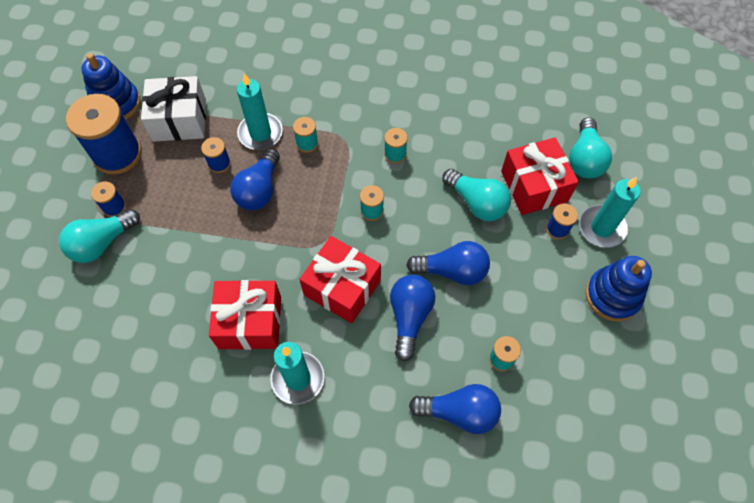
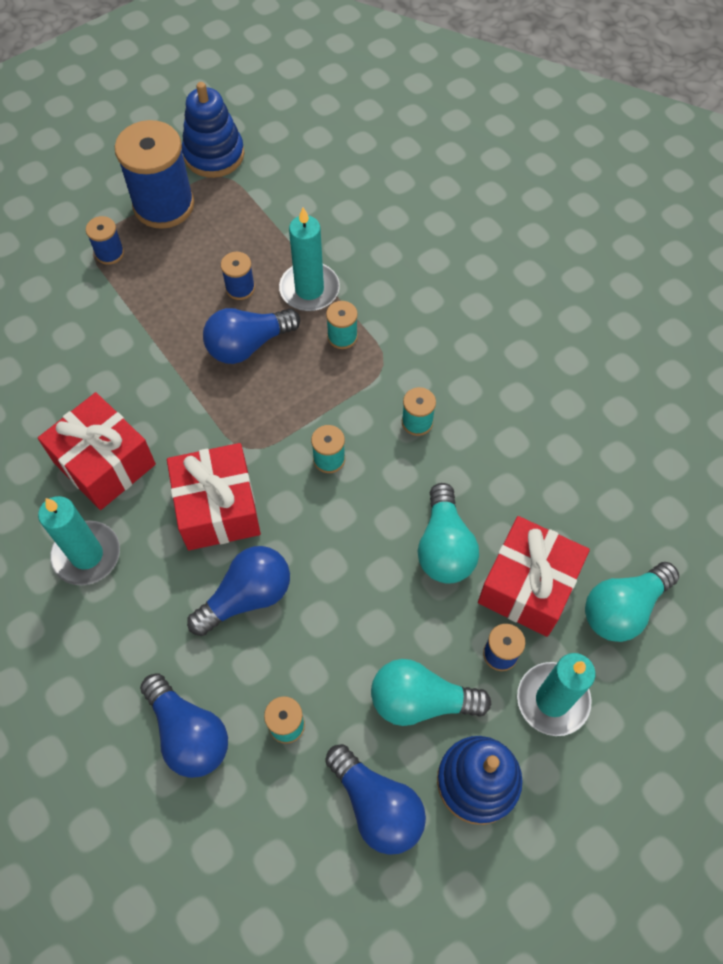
camera: 45 degrees right, 0 degrees up
turquoise light bulb [59,209,140,263] -> turquoise light bulb moved to [371,659,491,726]
white gift [141,76,206,142] -> none
blue light bulb [406,241,490,285] -> blue light bulb moved to [325,744,426,855]

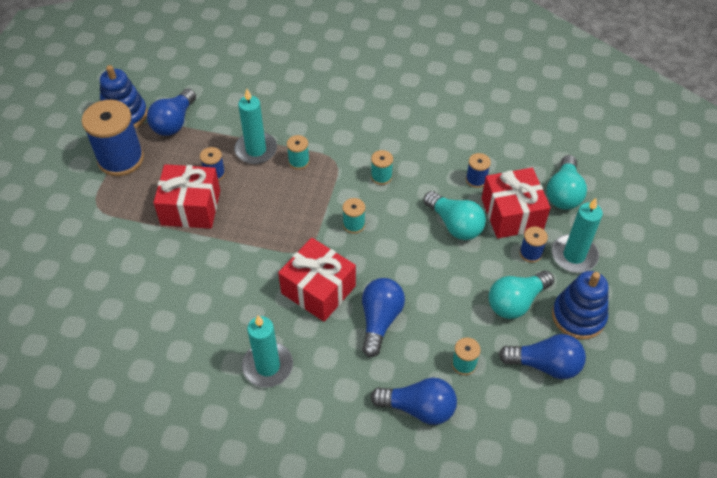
camera: 40 degrees left, 10 degrees down
red gift [38,392,156,510] -> red gift moved to [153,164,220,229]
blue spool [86,216,124,265] -> blue spool moved to [466,153,491,188]
blue light bulb [203,308,300,364] -> blue light bulb moved to [147,89,196,136]

